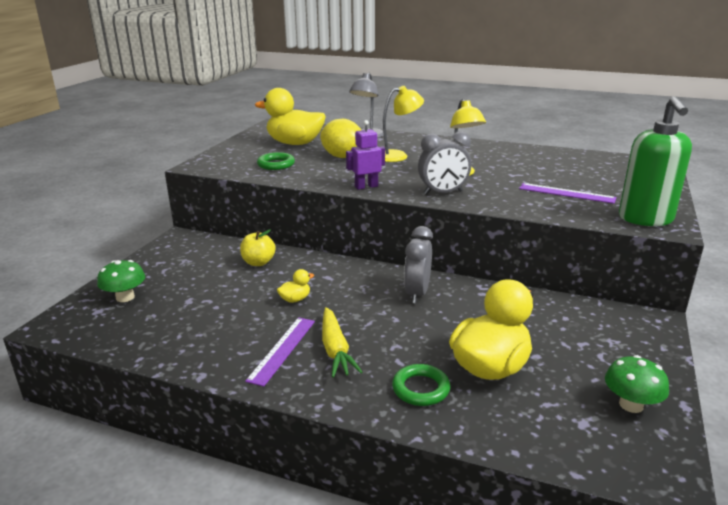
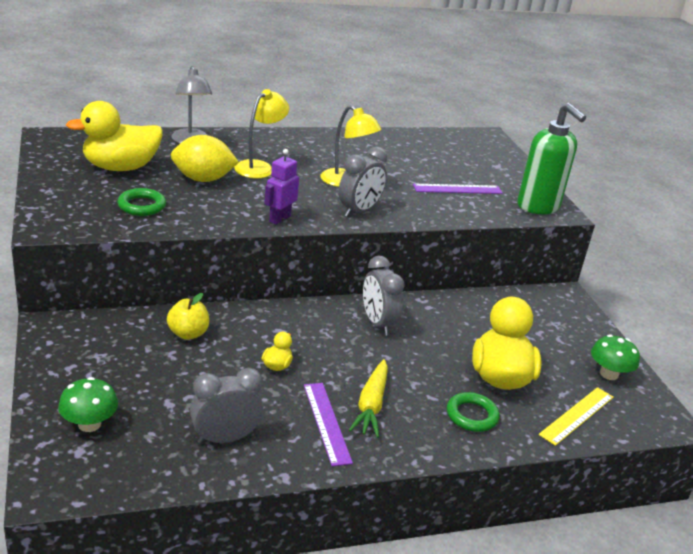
camera: 40 degrees left, 5 degrees up
yellow carrot [322,307,362,378] -> yellow carrot turned 60 degrees clockwise [349,359,388,438]
none -> grey clock [190,368,263,444]
none -> yellow ruler [539,387,614,446]

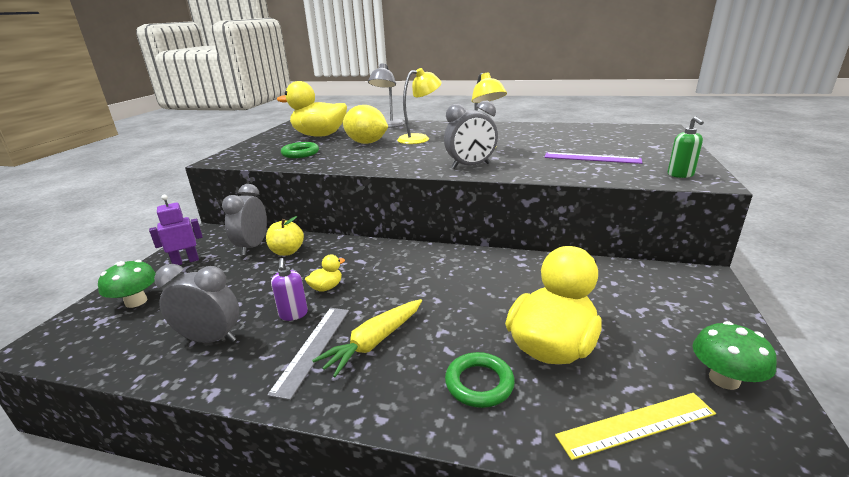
camera: 35 degrees right, 5 degrees down
purple robot [264,149,299,225] -> purple robot moved to [149,195,203,265]
purple ruler [304,383,353,466] -> grey ruler [267,308,349,400]
grey clock [363,256,405,336] -> grey clock moved to [222,184,267,255]
green soap dispenser [518,103,586,214] -> green soap dispenser [668,116,704,178], size x0.46
none -> purple soap dispenser [271,258,308,321]

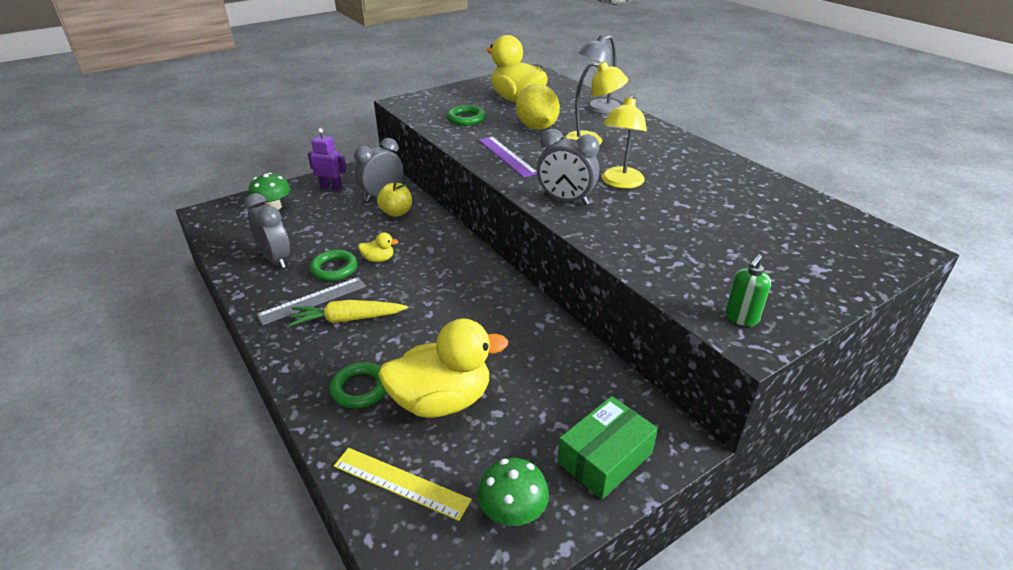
camera: 40 degrees right, 10 degrees up
purple soap dispenser [271,258,308,321] -> green ring [310,250,357,281]
purple ruler [544,152,642,164] -> purple ruler moved to [478,136,537,178]
none -> green box [557,396,658,499]

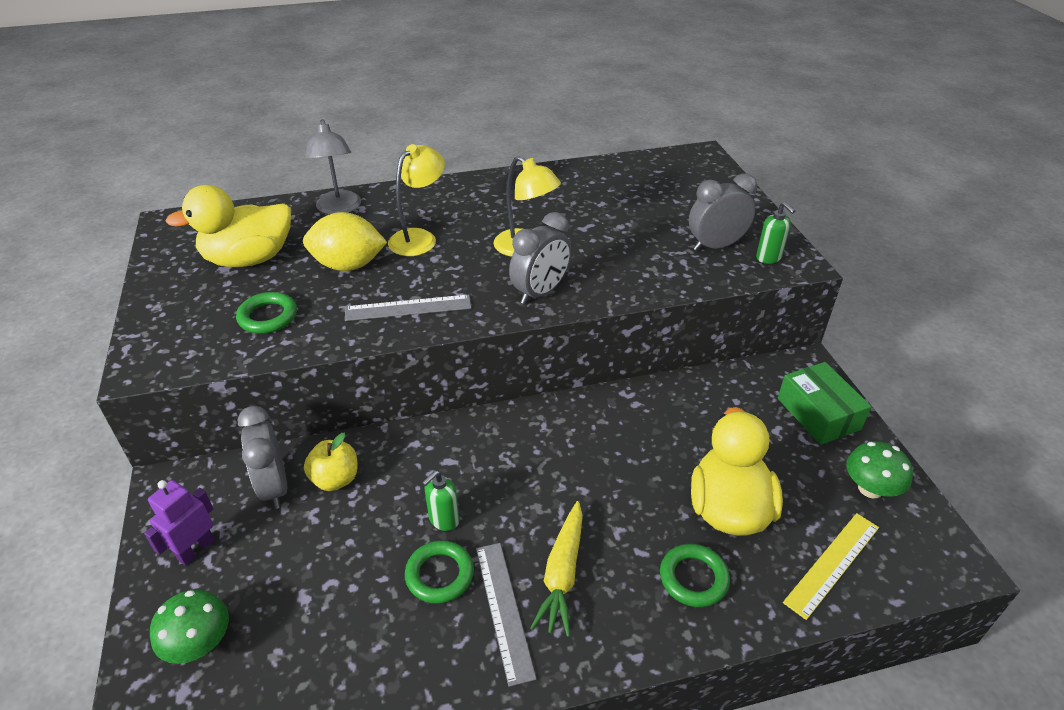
camera: 70 degrees left, 5 degrees up
grey clock [244,193,290,268] -> grey clock moved to [689,174,757,251]
yellow duck [358,232,398,262] -> green soap dispenser [422,471,459,531]
purple ruler [478,136,537,178] -> grey ruler [345,295,471,321]

